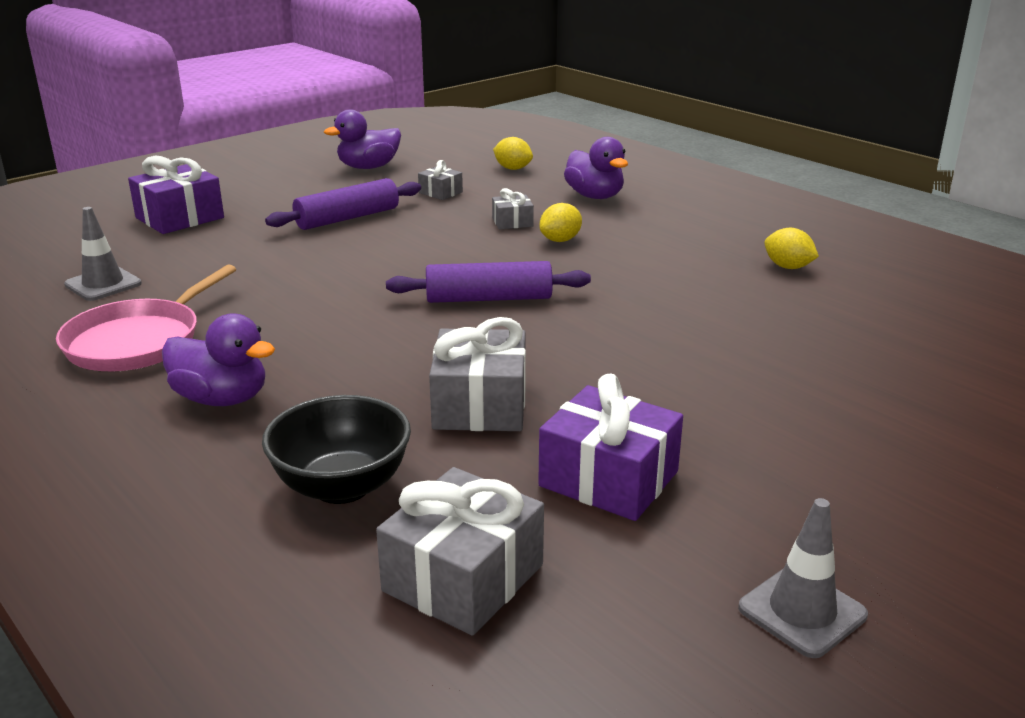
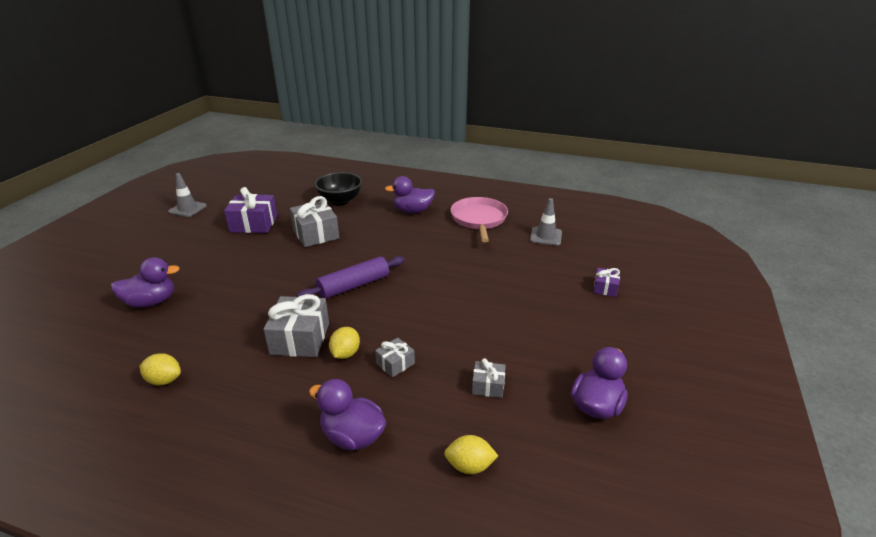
camera: 150 degrees right, 5 degrees up
purple gift [128,156,224,234] -> purple gift [593,268,620,297], size x0.53
purple rolling pin [265,178,421,230] -> none
grey gift [376,467,544,636] -> grey gift moved to [263,294,329,357]
none -> purple duck [111,257,180,307]

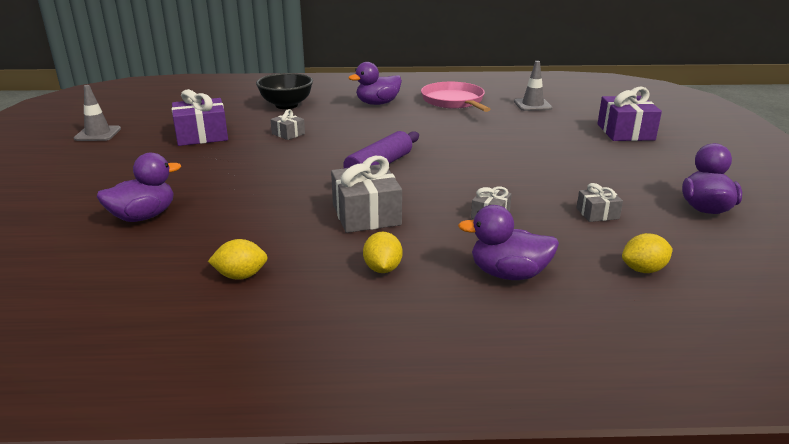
camera: 20 degrees left, 5 degrees down
grey gift [290,196,339,247] -> grey gift [270,109,305,140], size x0.53
yellow lemon [329,327,360,359] -> yellow lemon moved to [363,232,402,273]
purple gift [593,268,620,297] -> purple gift [598,87,662,141], size x1.90

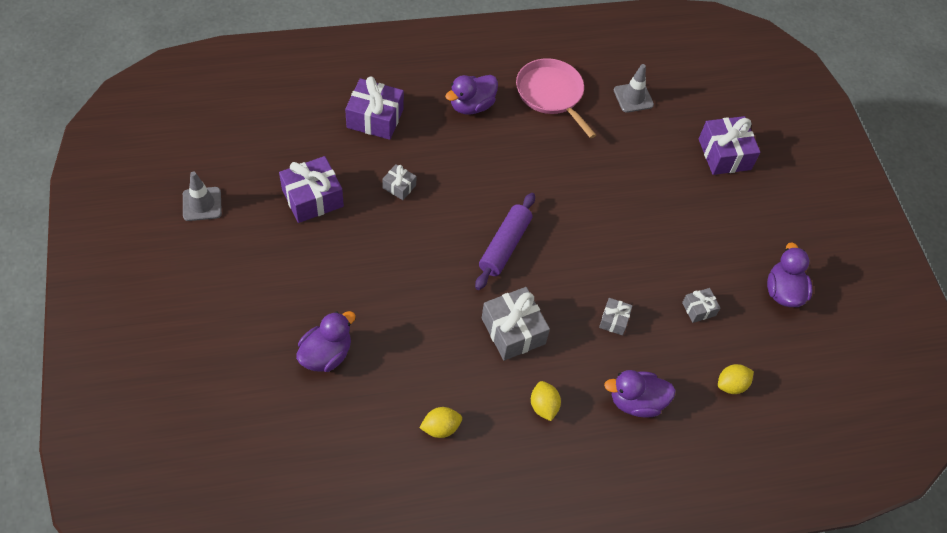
camera: 15 degrees left, 30 degrees up
black bowl [256,73,313,109] -> purple gift [345,76,404,140]

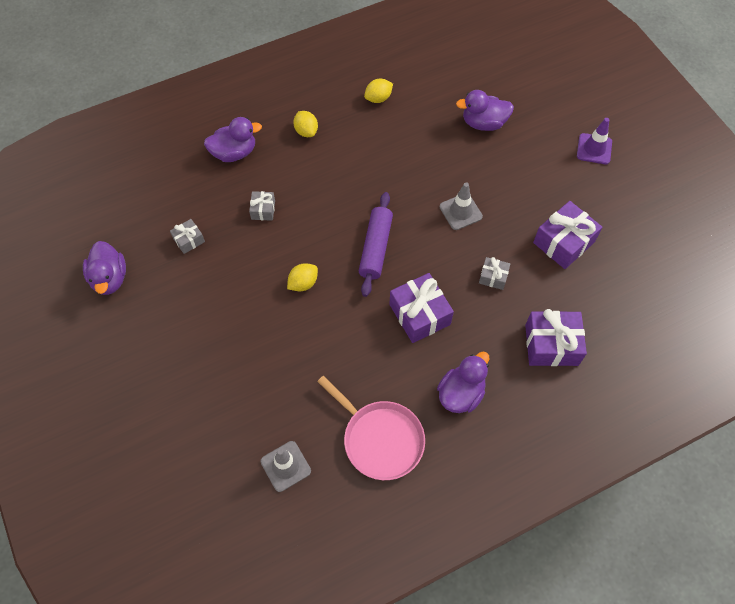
camera: 170 degrees right, 5 degrees up
grey traffic cone [183,171,222,221] -> grey traffic cone moved to [440,182,483,230]
purple duck [296,311,356,372] -> purple duck turned 60 degrees clockwise [456,90,514,131]
grey gift [482,287,550,361] -> none
purple gift [699,116,760,175] -> purple gift moved to [389,273,454,343]
yellow lemon [718,364,754,394] -> yellow lemon moved to [287,263,318,291]
none -> purple traffic cone [577,118,612,164]

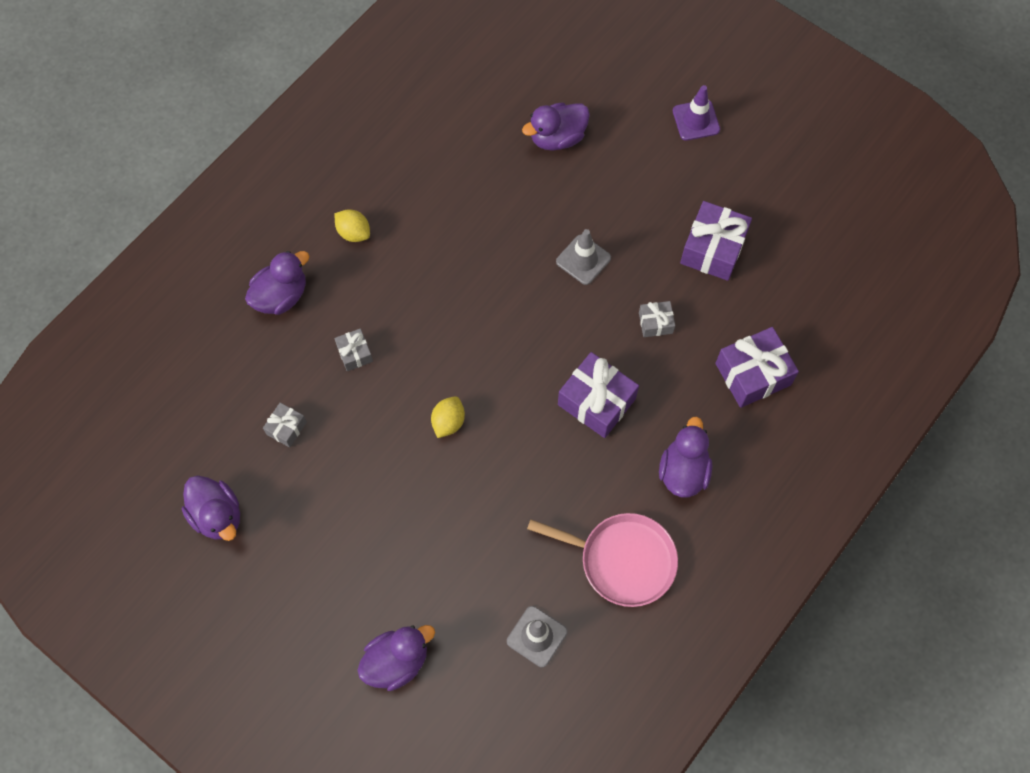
camera: 25 degrees left, 5 degrees up
purple rolling pin [359,192,393,297] -> none
yellow lemon [364,79,393,103] -> none
none -> purple duck [358,625,435,691]

